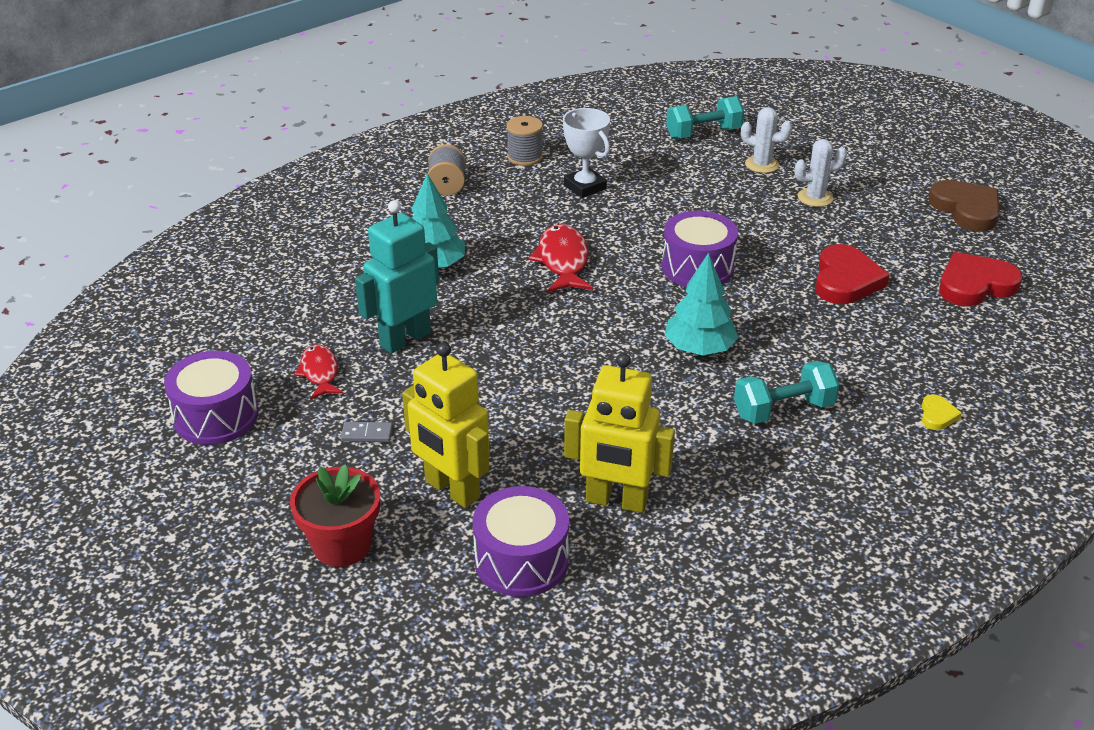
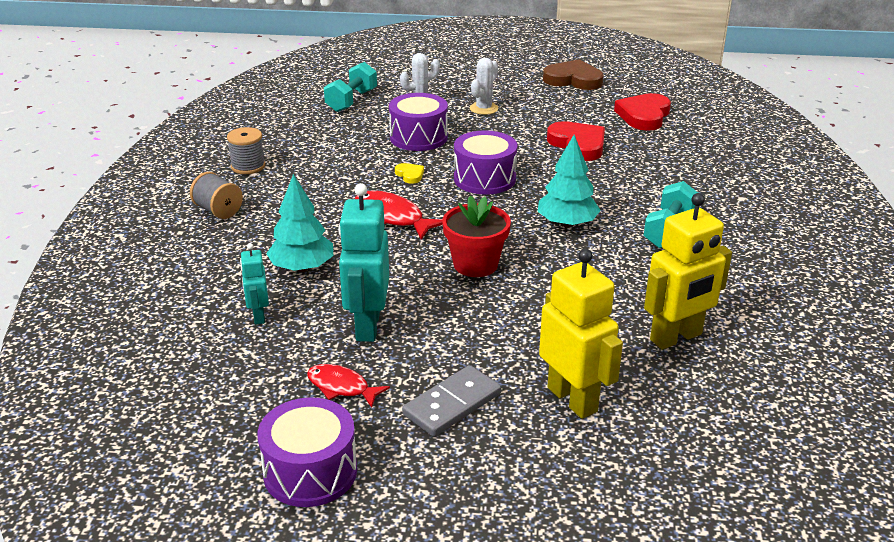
camera: 45 degrees left, 5 degrees down
red flower pot [290,464,380,567] -> red flower pot moved to [442,195,511,277]
grey domino [341,422,393,442] -> grey domino [402,365,501,437], size x1.91
yellow robot [402,342,490,508] -> yellow robot turned 120 degrees counterclockwise [539,249,623,419]
purple drum [473,486,569,597] -> purple drum moved to [389,93,448,151]
white trophy [563,108,610,198] -> none
yellow heart [922,394,962,430] -> yellow heart moved to [395,163,424,184]
none -> turquoise robot [240,243,269,325]

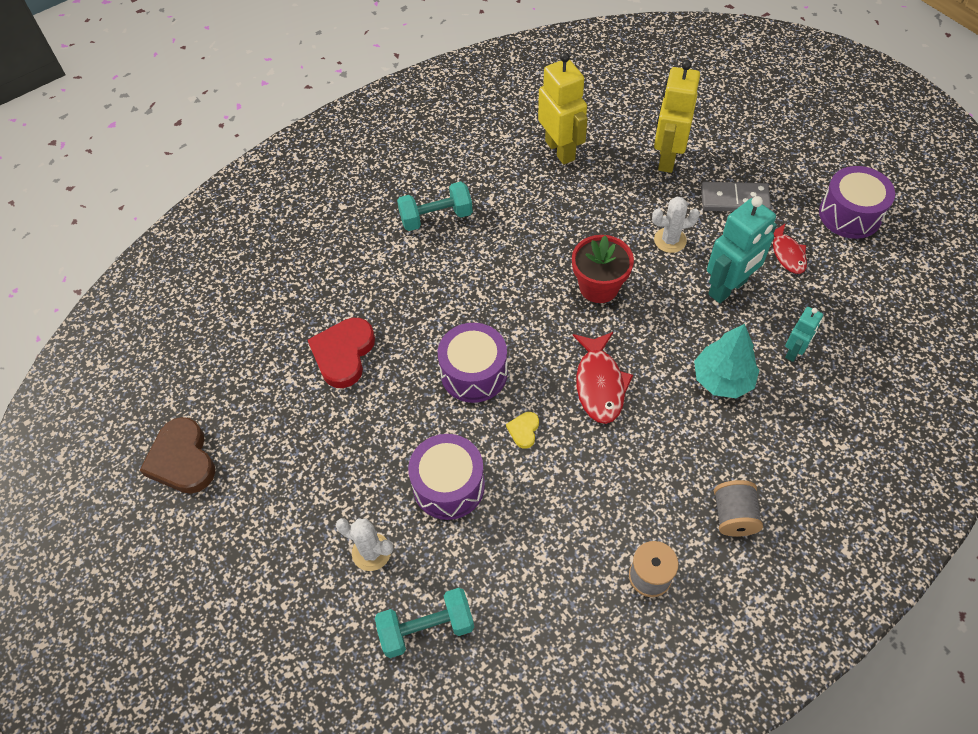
camera: 130 degrees left, 25 degrees up
white cactus [470,58,498,115] -> white cactus moved to [652,197,700,253]
turquoise tree [537,135,601,227] -> none
red heart [614,93,671,131] -> none
yellow robot [644,193,732,349] -> yellow robot turned 45 degrees clockwise [538,52,588,165]

